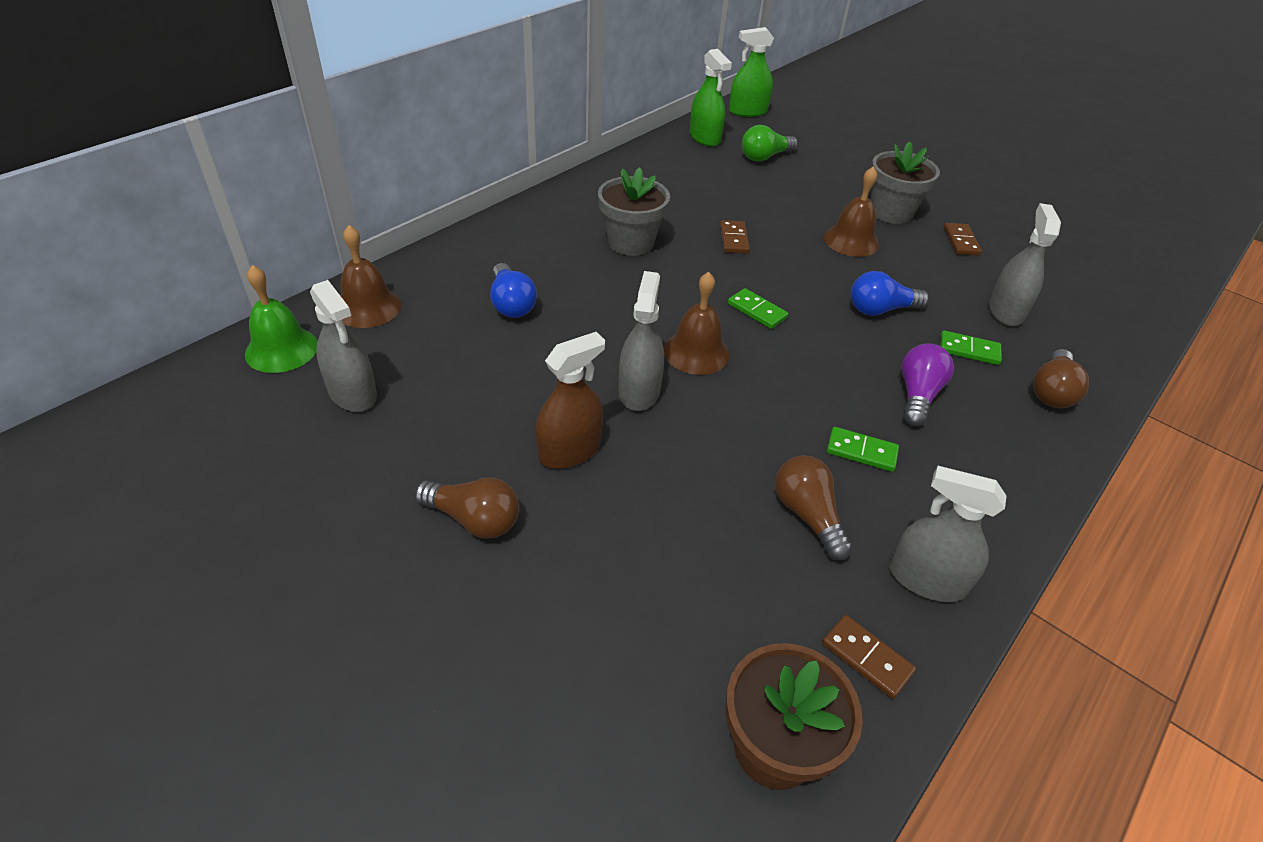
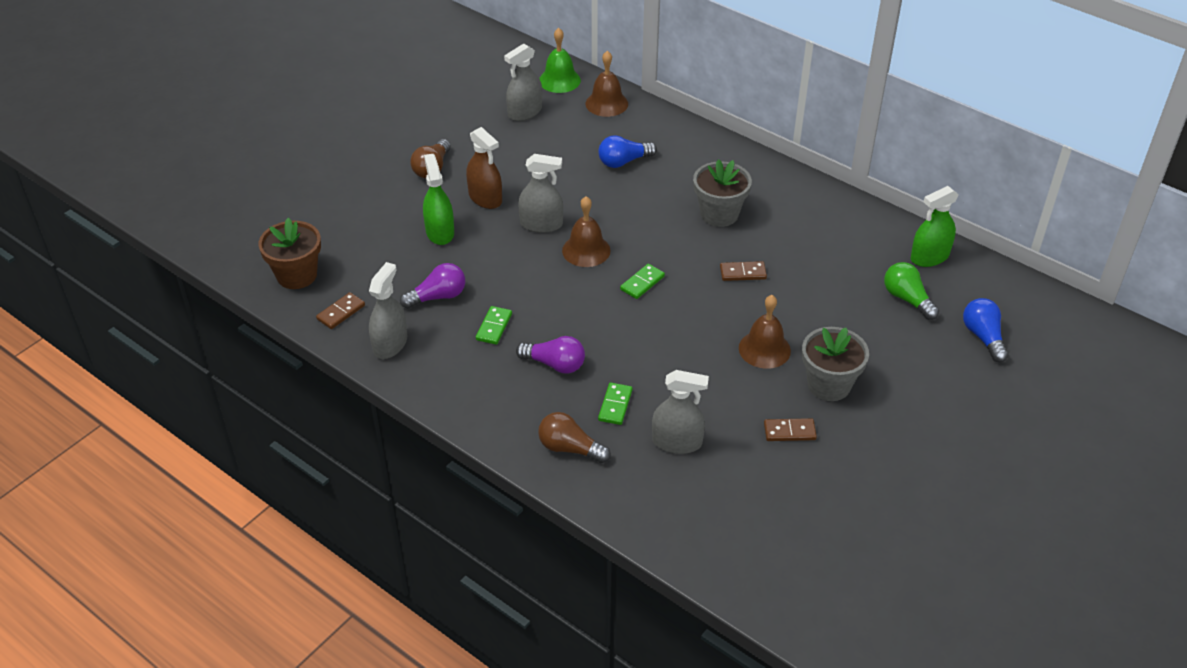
camera: 90 degrees right, 0 degrees up
green spray bottle [729,27,774,117] -> green spray bottle moved to [423,154,454,245]
brown light bulb [775,455,853,561] -> purple light bulb [400,263,465,309]
blue light bulb [851,271,929,316] -> blue light bulb moved to [963,298,1008,363]

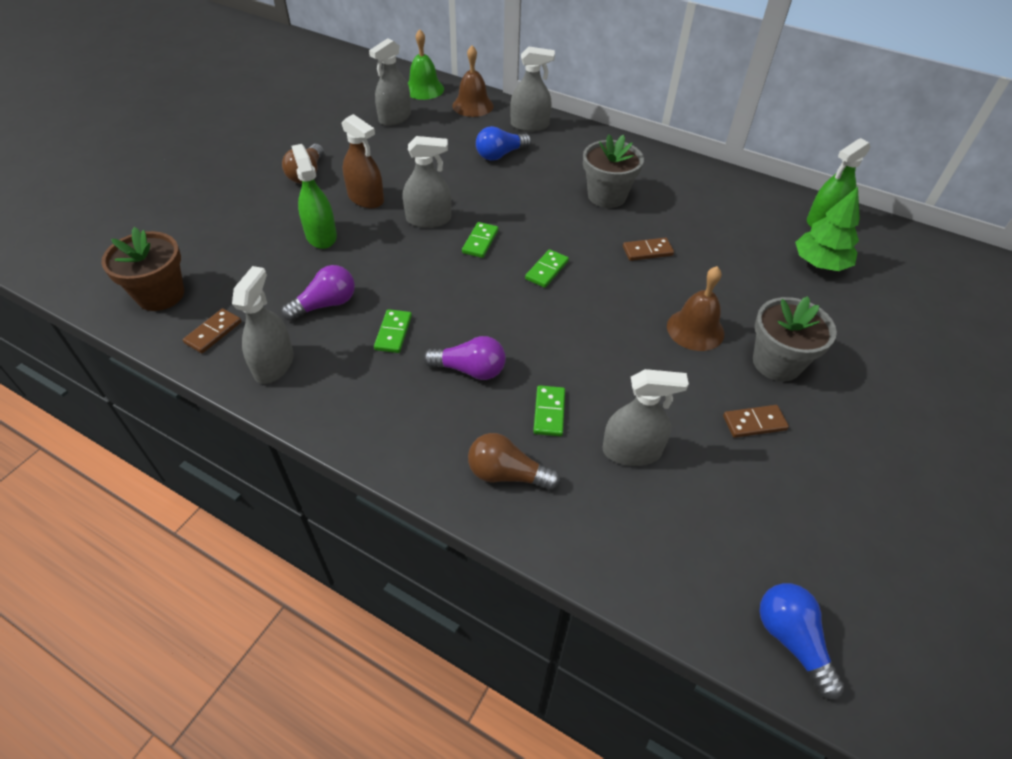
camera: 10 degrees left, 5 degrees up
brown bell [562,196,611,267] -> green domino [462,222,499,258]
green light bulb [884,262,939,320] -> green tree [795,187,860,271]
blue light bulb [963,298,1008,363] -> blue light bulb moved to [759,583,845,700]
none -> grey spray bottle [510,47,555,132]

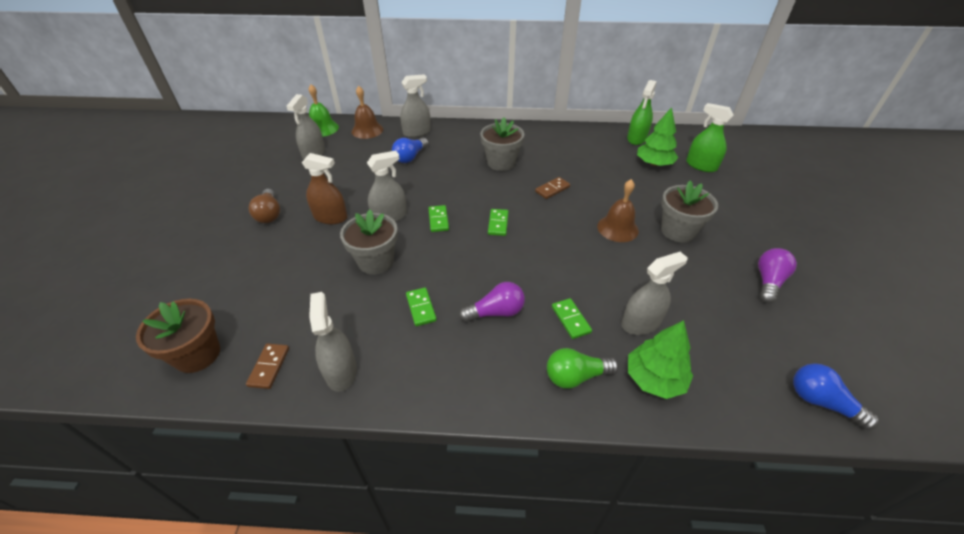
camera: 25 degrees left, 5 degrees down
purple light bulb [281,265,355,321] -> purple light bulb moved to [758,248,797,304]
green spray bottle [291,144,337,249] -> green spray bottle moved to [686,103,734,172]
brown light bulb [468,433,561,490] -> green light bulb [547,348,619,389]
brown domino [723,405,789,438] -> none
none -> grey flower pot [340,210,398,274]
none -> green tree [628,320,693,399]

